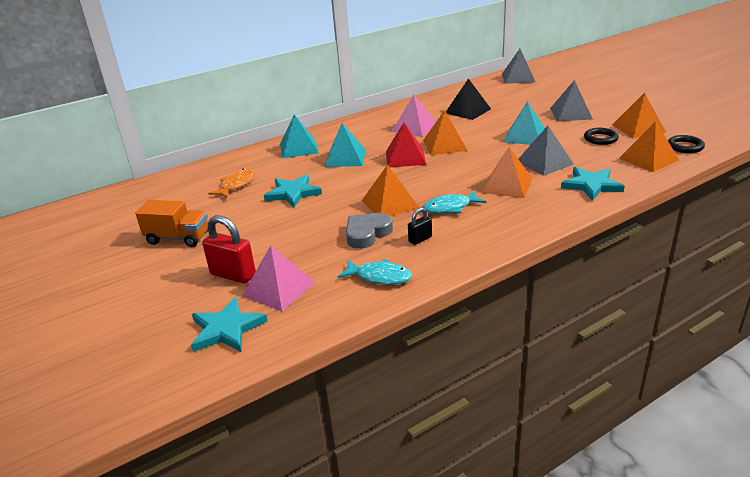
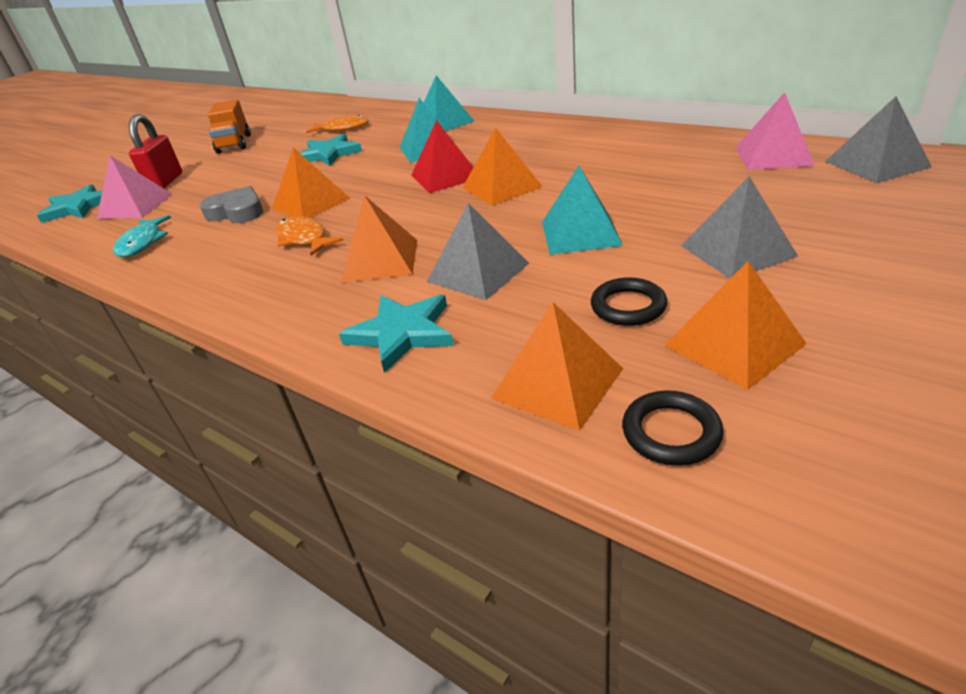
camera: 70 degrees right, 5 degrees up
pink pyramid [392,95,436,137] -> pink pyramid moved to [736,92,815,170]
black padlock [408,208,432,245] -> none
turquoise fish [423,190,486,213] -> orange fish [276,216,344,256]
black pyramid [446,78,491,120] -> none

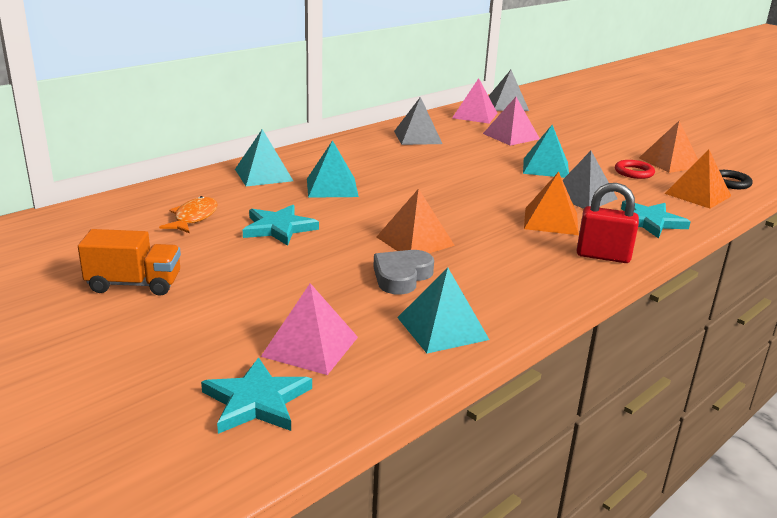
camera: 85 degrees left, 10 degrees down
turquoise fish [113,215,171,257] -> turquoise pyramid [397,268,489,353]
red padlock [129,114,182,188] -> red padlock moved to [577,183,639,263]
orange fish [276,216,344,256] -> none
red pyramid [411,120,473,193] -> none
orange pyramid [462,127,543,206] -> none
black ring [591,277,667,326] -> red ring [615,160,655,179]
grey pyramid [681,176,798,279] -> grey pyramid moved to [394,97,442,145]
none -> pink pyramid [483,97,540,146]

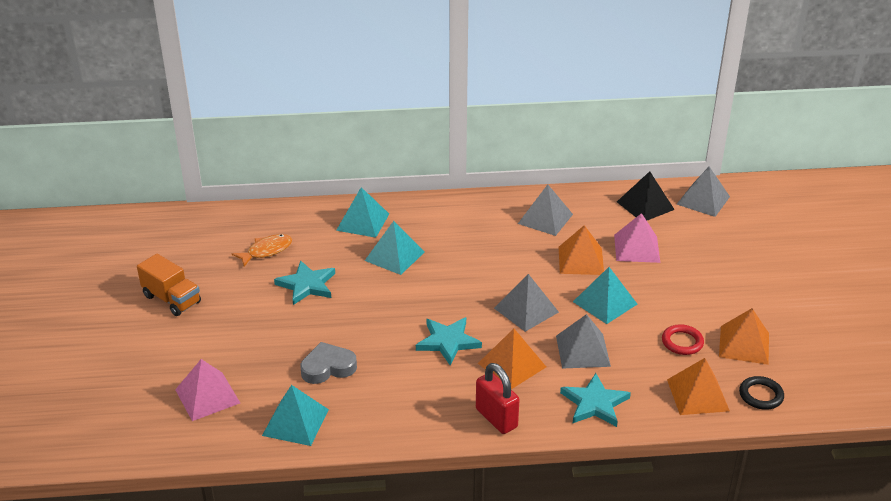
camera: 40 degrees right, 10 degrees up
turquoise star [201,357,312,434] -> turquoise star moved to [416,317,482,365]
orange pyramid [376,188,455,253] -> orange pyramid moved to [559,225,604,275]
pink pyramid [452,78,498,124] -> black pyramid [617,171,675,221]
none -> grey pyramid [494,274,559,332]

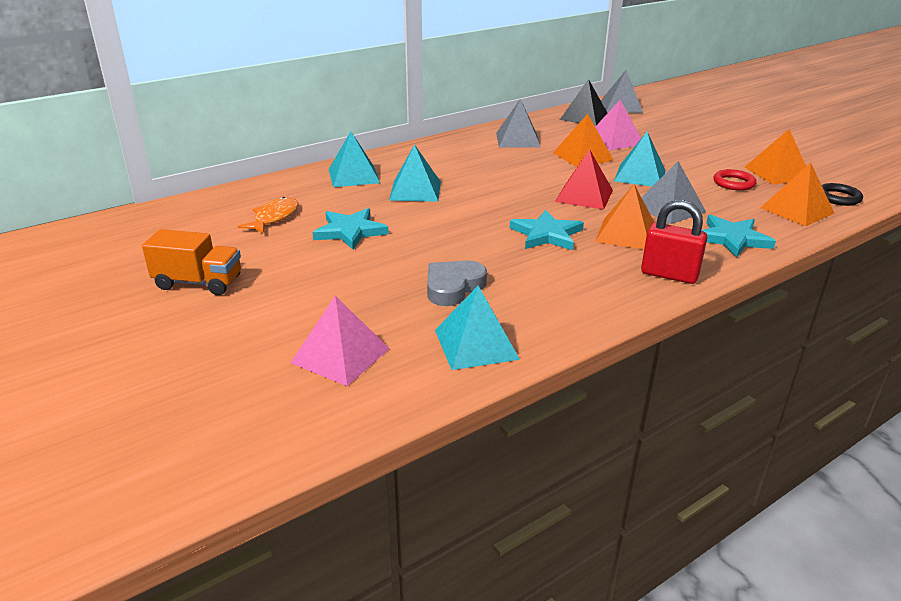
camera: 30 degrees left, 5 degrees down
grey pyramid [494,274,559,332] -> red pyramid [555,149,613,210]

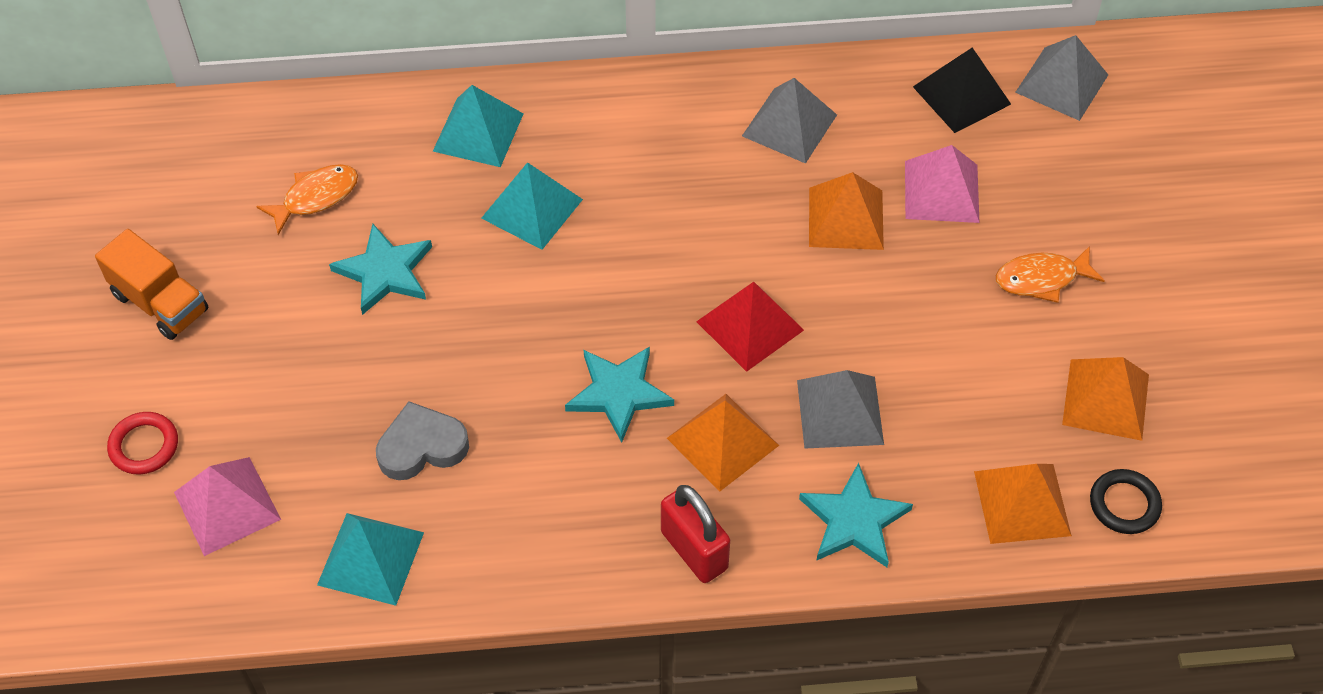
camera: 30 degrees right, 25 degrees up
turquoise pyramid [614,132,666,186] -> none
red ring [713,169,756,191] -> red ring moved to [107,412,178,475]
none -> orange fish [996,246,1105,303]

